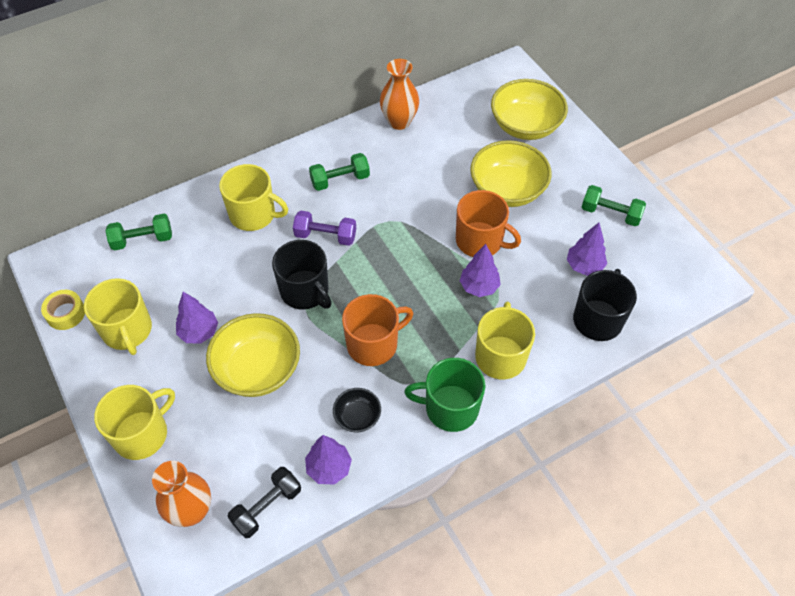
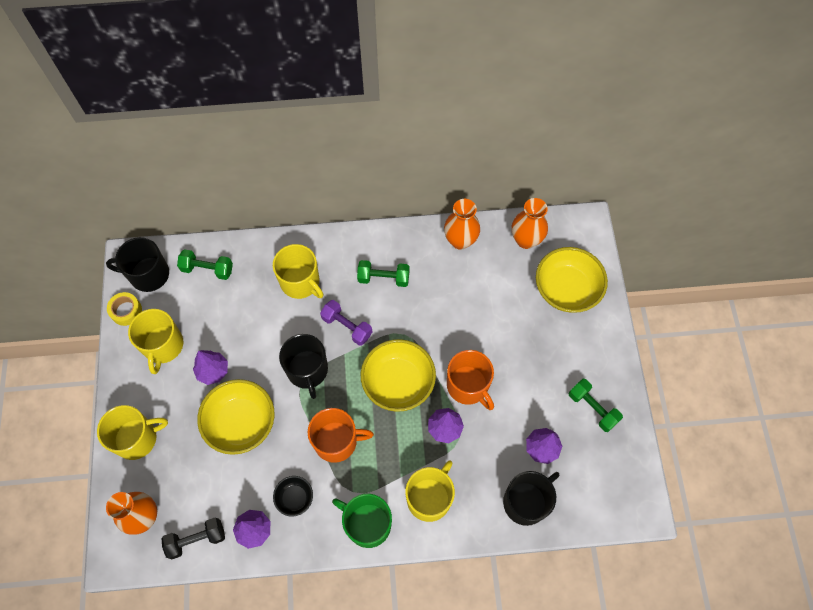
camera: 25 degrees right, 10 degrees up
yellow bowl [470,140,552,207] -> yellow bowl moved to [361,339,436,412]
none -> black mug [106,237,169,292]
none -> orange vase [512,198,548,249]

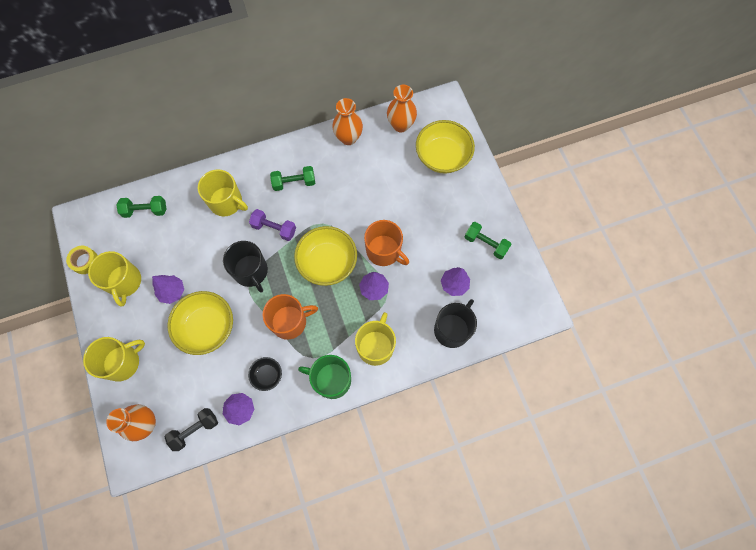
camera: 15 degrees left, 5 degrees up
black mug [106,237,169,292] -> none

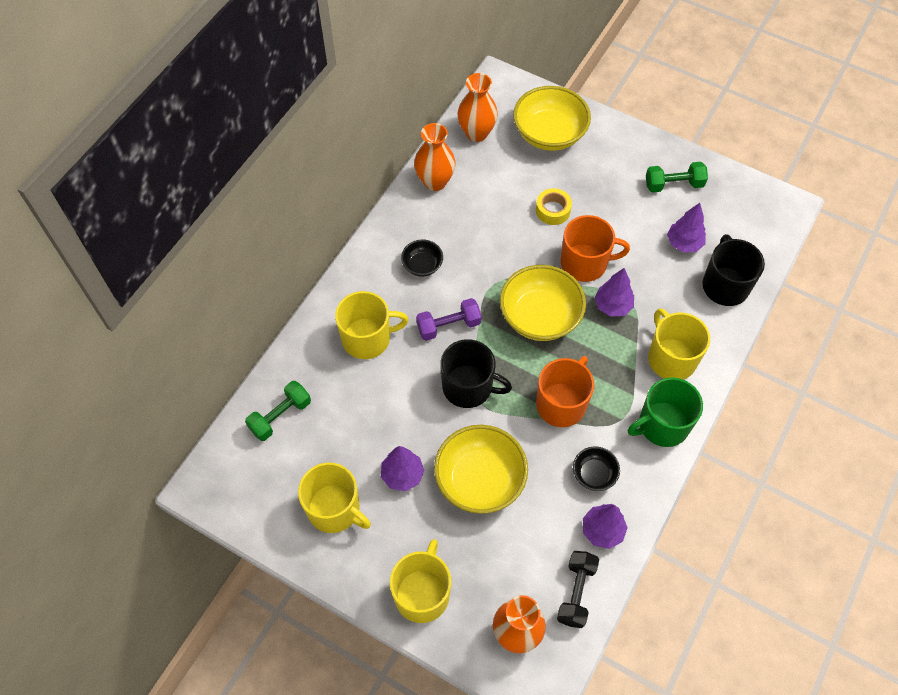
camera: 40 degrees left, 10 degrees down
yellow tape [66,246,98,274] -> yellow tape moved to [536,188,572,225]
green dumbbell [270,166,315,191] -> black bowl [401,240,443,276]

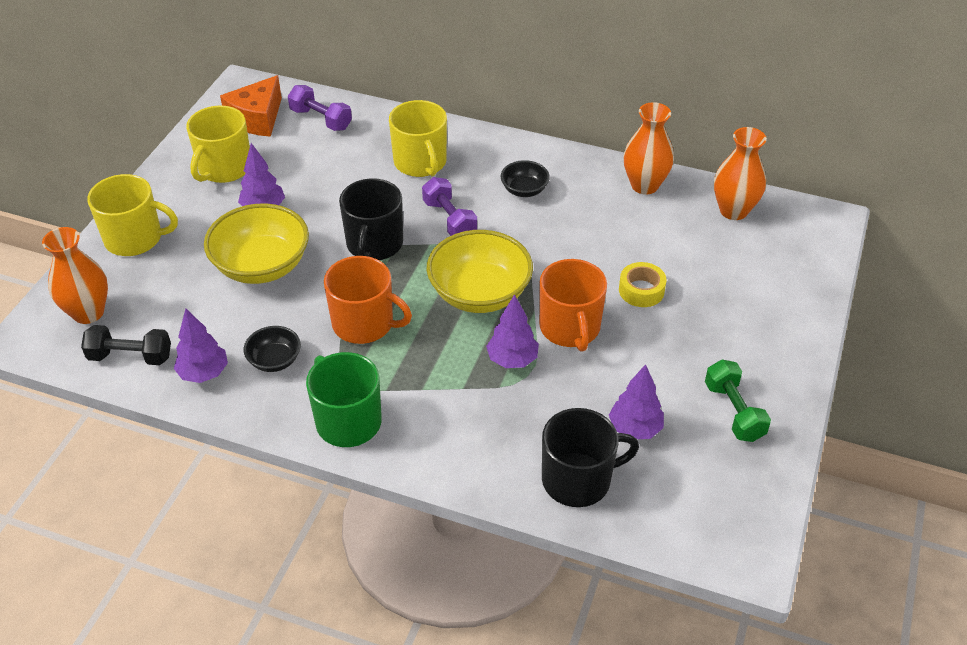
camera: 80 degrees right, 15 degrees down
green dumbbell [245,381,311,441] -> purple dumbbell [288,85,352,131]
yellow bowl [513,86,591,151] -> none
yellow mug [648,308,710,380] -> none
none -> orange cheese [220,75,282,137]

